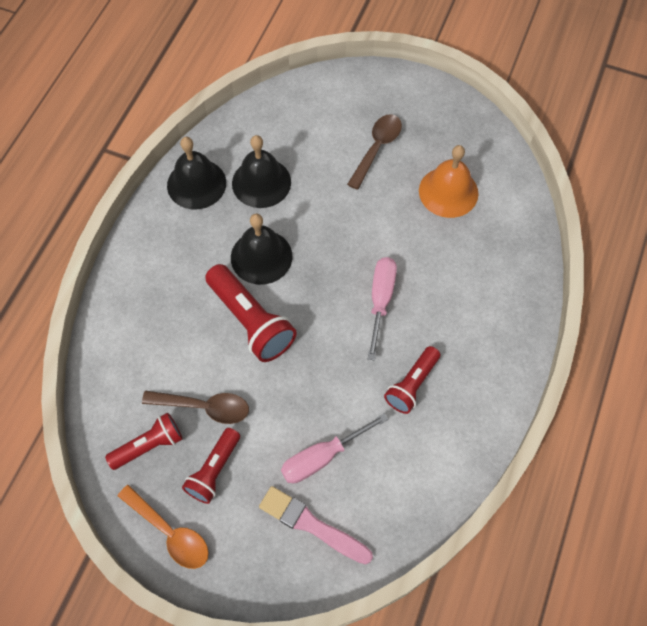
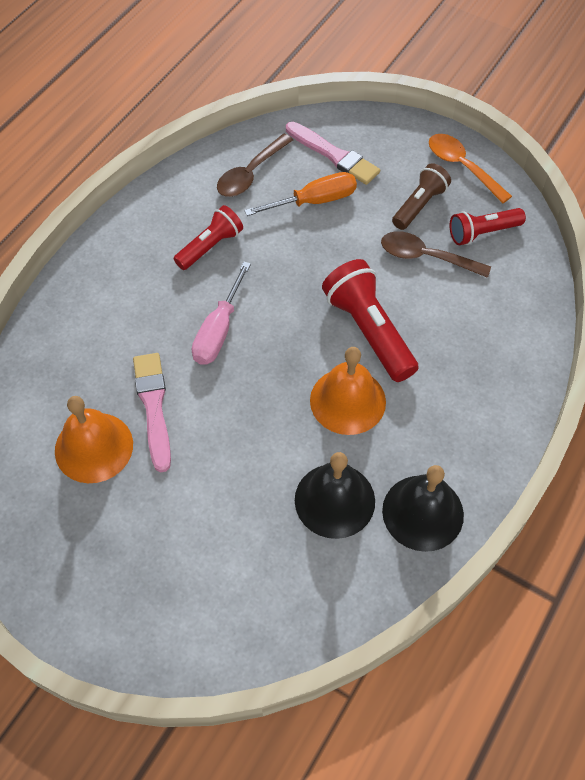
camera: 170 degrees left, 5 degrees down
red flashlight [182,428,240,504] -> brown flashlight [392,163,451,230]
black bell [231,214,292,285] -> orange bell [310,347,386,435]
pink screwdriver [281,413,388,483] -> orange screwdriver [244,172,357,216]
brown spoon [347,114,402,190] -> brown spoon moved to [217,134,293,197]
none -> pink brush [133,353,171,472]

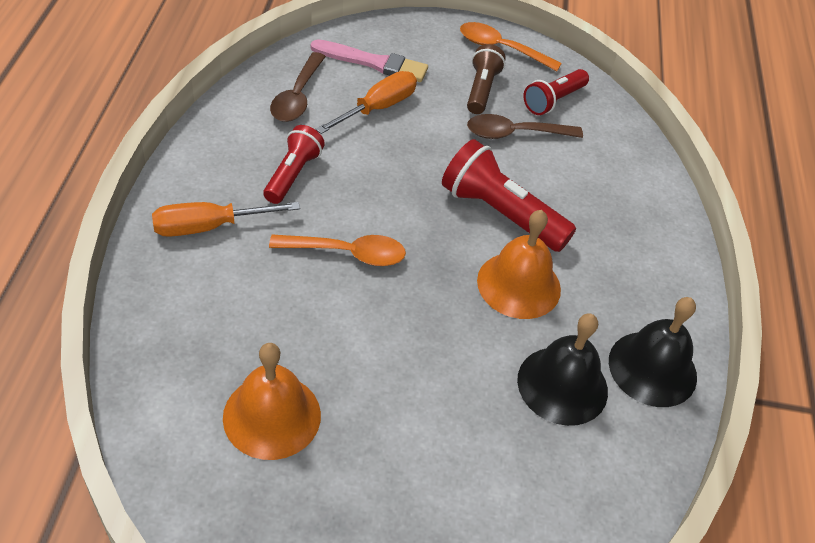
camera: 30 degrees left, 10 degrees down
pink brush [133,353,171,472] -> none
pink screwdriver [192,262,251,365] -> orange spoon [269,235,406,266]
none -> orange screwdriver [152,202,300,237]

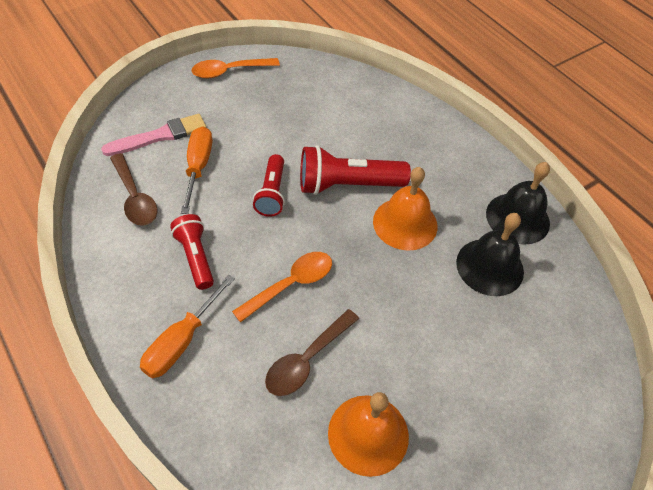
camera: 40 degrees left, 5 degrees up
brown flashlight [467,44,506,114] -> none
brown spoon [467,114,583,139] -> brown spoon moved to [265,309,359,396]
red flashlight [523,69,589,115] -> red flashlight moved to [253,154,285,217]

